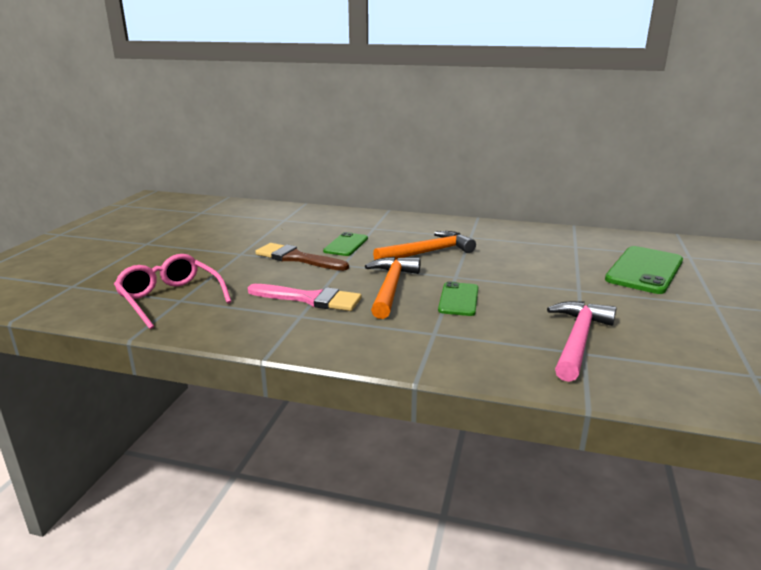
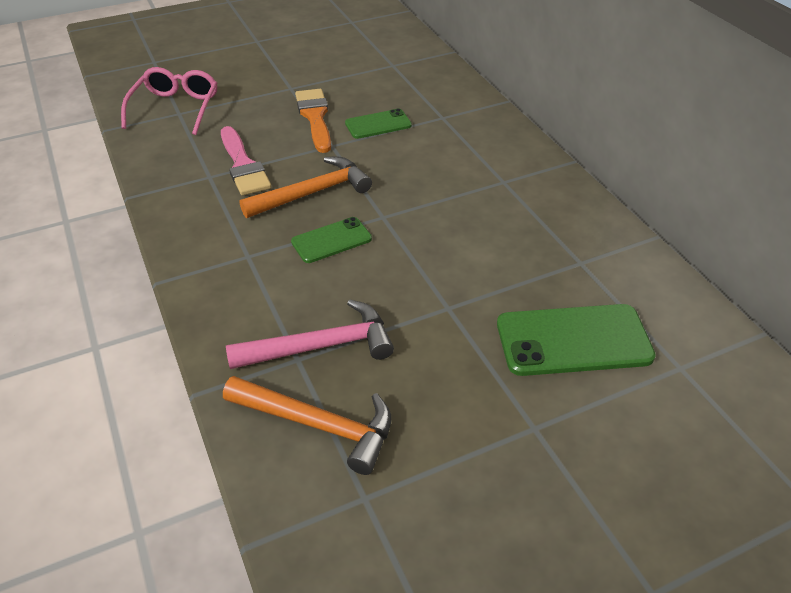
camera: 50 degrees right, 20 degrees up
brown brush [255,243,349,271] -> orange brush [295,89,331,153]
orange hammer [373,231,476,260] -> orange hammer moved to [223,376,391,475]

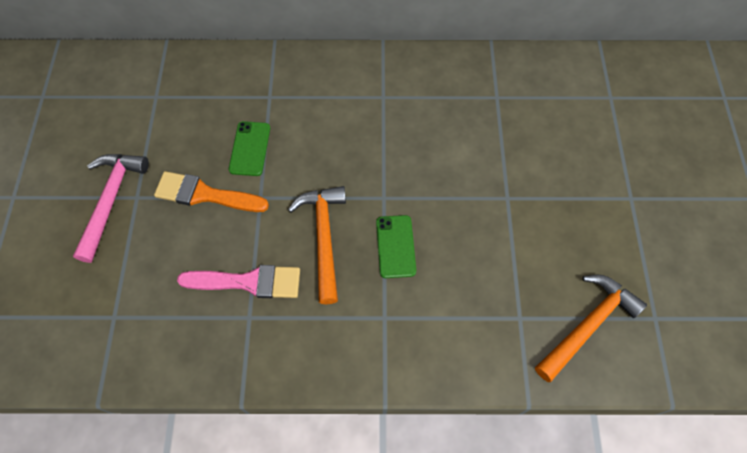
camera: 65 degrees left, 20 degrees up
pink glasses [121,67,217,135] -> none
pink hammer [226,300,394,369] -> pink hammer moved to [73,154,149,263]
green phone [497,304,656,376] -> none

